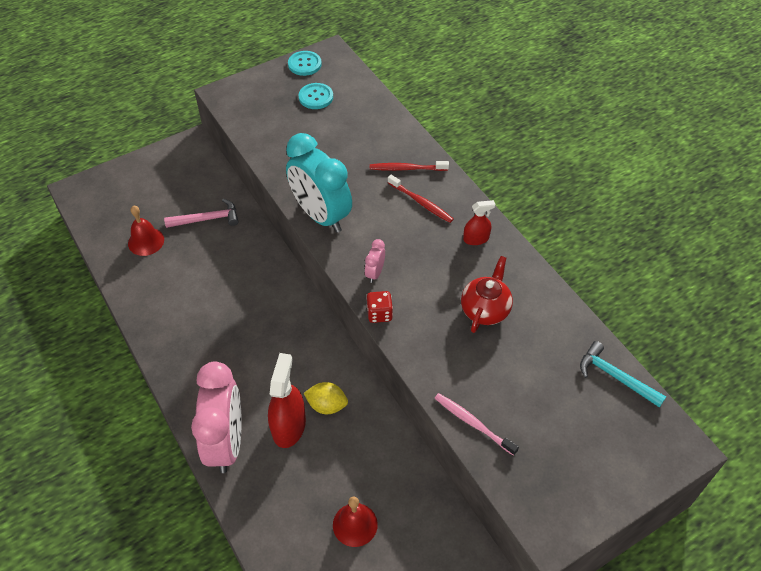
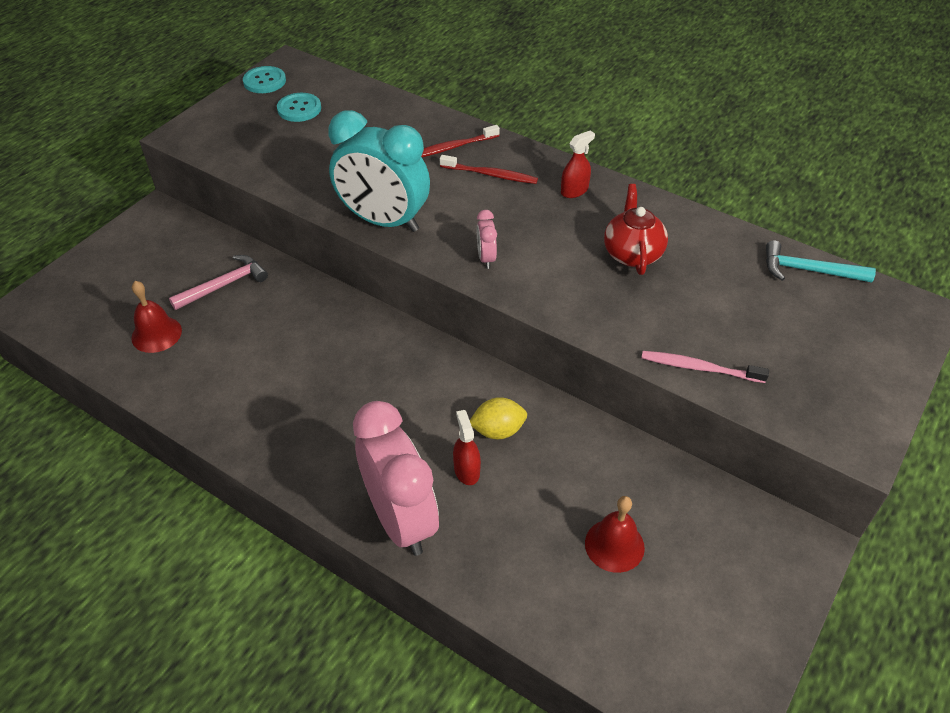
camera: 25 degrees left, 5 degrees down
red spray bottle [268,353,306,448] -> red spray bottle [453,410,481,485], size x0.57
red dice [367,291,393,323] -> none

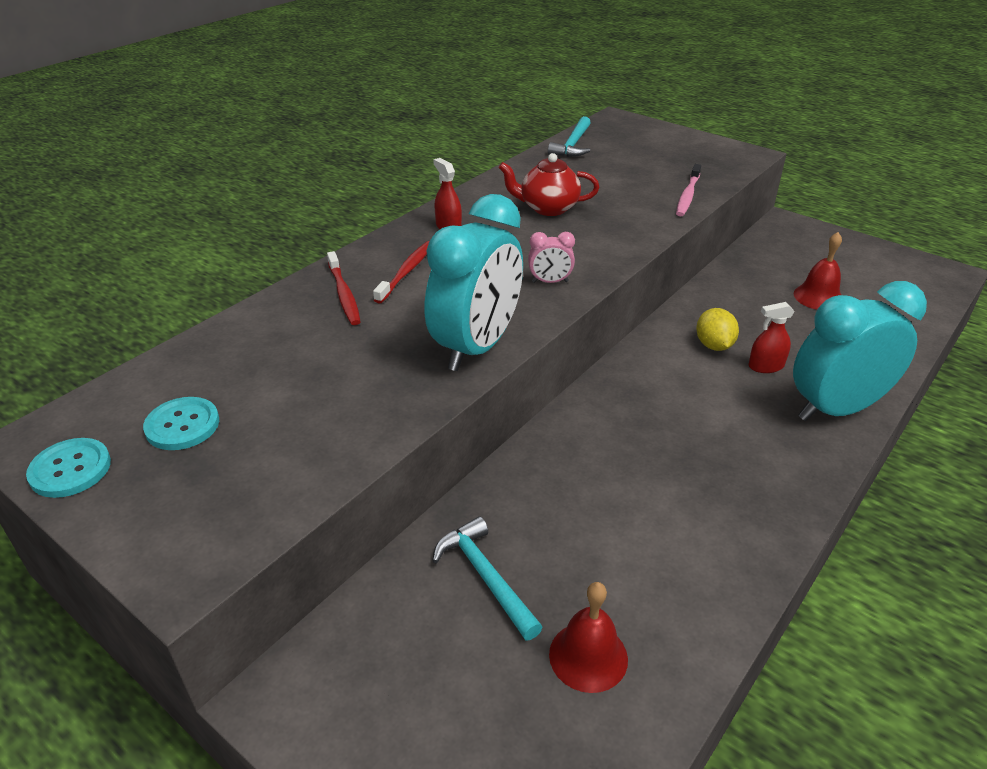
camera: 85 degrees left, 10 degrees down
pink hammer [169,255,268,310] -> turquoise hammer [432,516,543,641]
pink clock [353,401,439,556] -> turquoise clock [793,281,927,421]

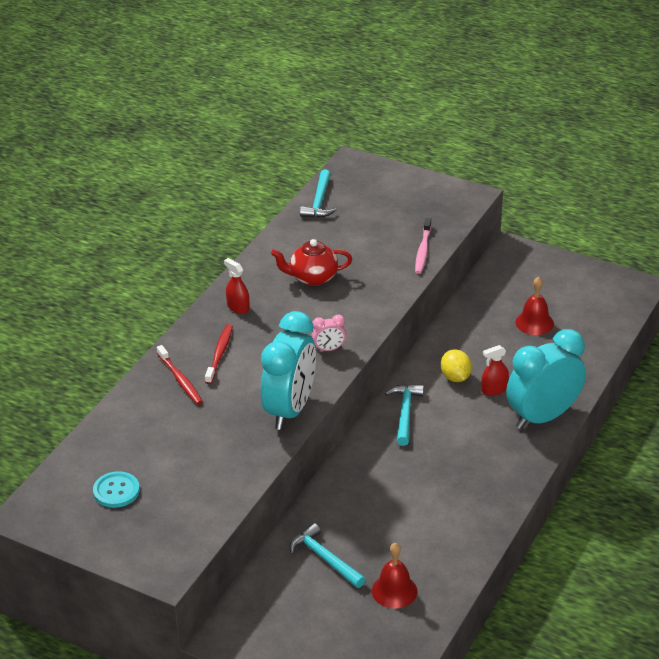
camera: 10 degrees left, 0 degrees up
turquoise button [26,438,111,498] -> none
none -> turquoise hammer [385,384,424,446]

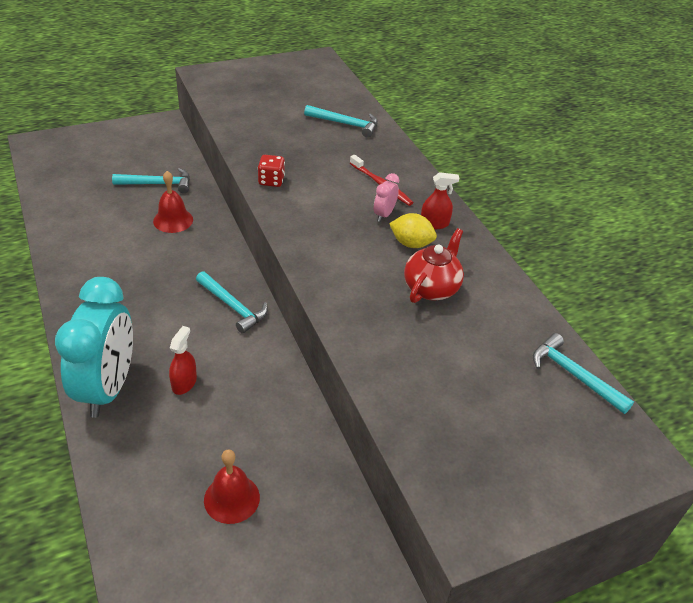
camera: 125 degrees right, 5 degrees up
turquoise button [93,471,140,508] -> none
red toothbrush [157,345,203,405] -> none
turquoise clock [261,311,316,430] -> red dice [258,155,285,187]
pink clock [312,315,346,352] -> pink clock moved to [374,173,399,222]
red bell [372,543,418,609] -> red bell moved to [153,171,193,233]
pink toothbrush [415,218,431,274] -> none
yellow lemon [441,349,472,382] -> yellow lemon moved to [389,213,437,248]
none -> turquoise hammer [304,105,378,138]

